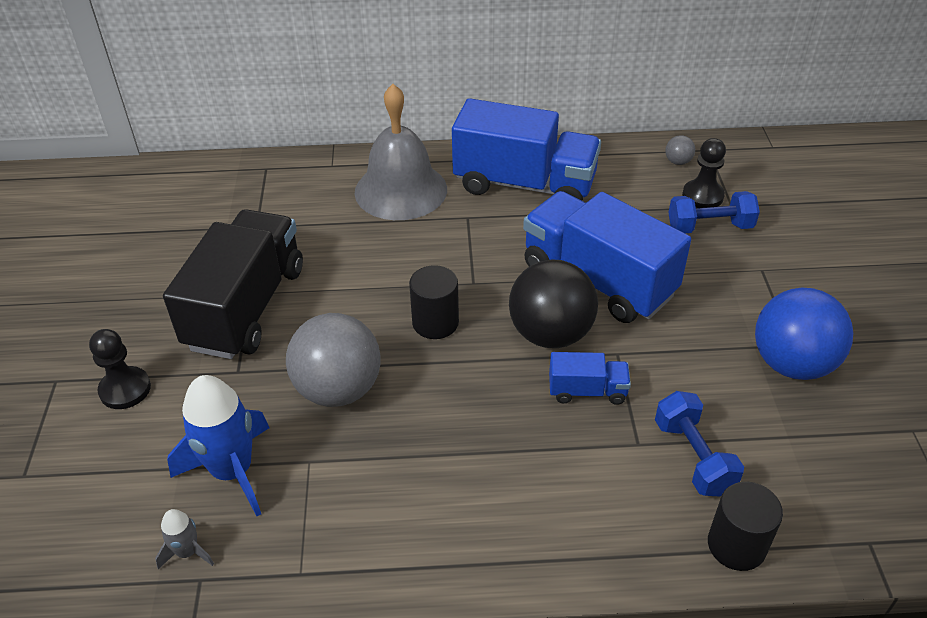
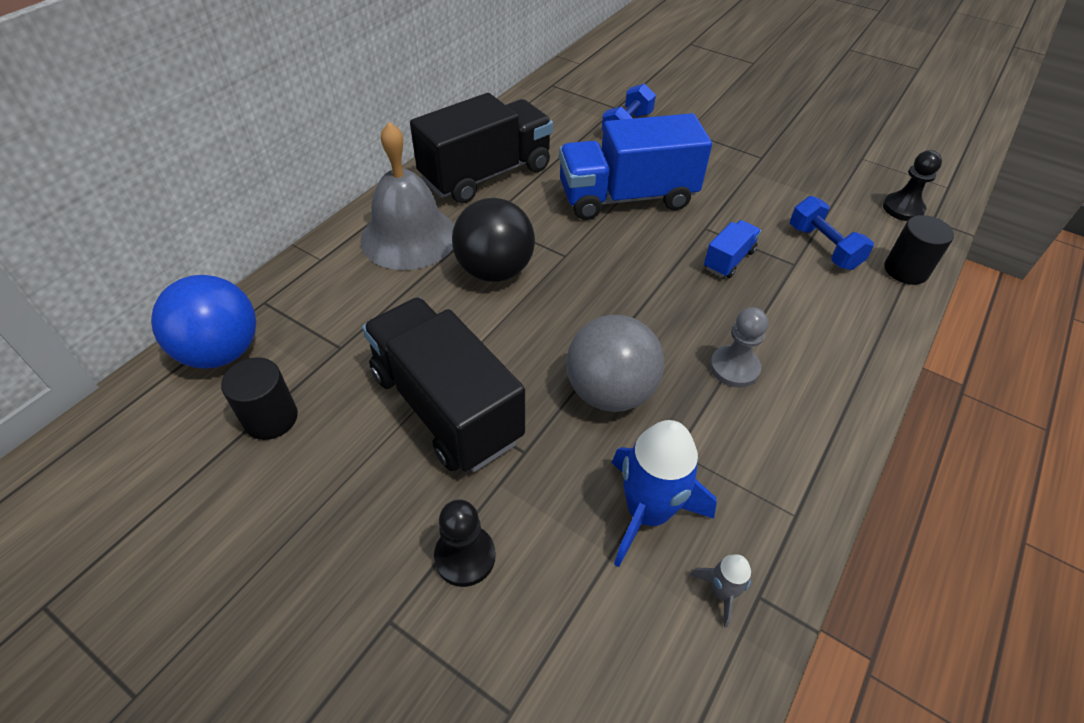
camera: 55 degrees left, 5 degrees up
black cylinder [409,265,459,339] -> black cylinder moved to [221,357,298,440]
blue truck [452,98,601,201] -> black truck [410,93,553,204]
black ball [509,259,598,348] -> black ball moved to [452,198,535,282]
blue dumbbell [655,391,744,497] -> blue dumbbell turned 45 degrees clockwise [790,196,874,270]
grey ball [665,135,695,165] -> none
black pawn [682,138,726,208] -> black pawn moved to [883,150,942,221]
blue ball [755,288,853,380] -> blue ball moved to [151,275,256,369]
none -> grey pawn [710,307,768,388]

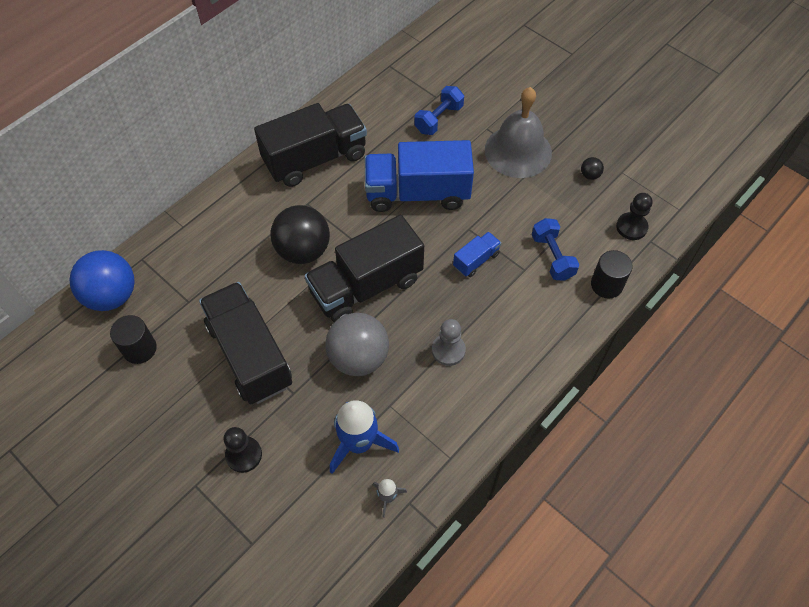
camera: 10 degrees right, 10 degrees up
grey bell [360,122,454,270] -> grey bell moved to [485,87,552,178]
none -> black truck [305,215,424,323]
none -> black ball [581,157,604,180]

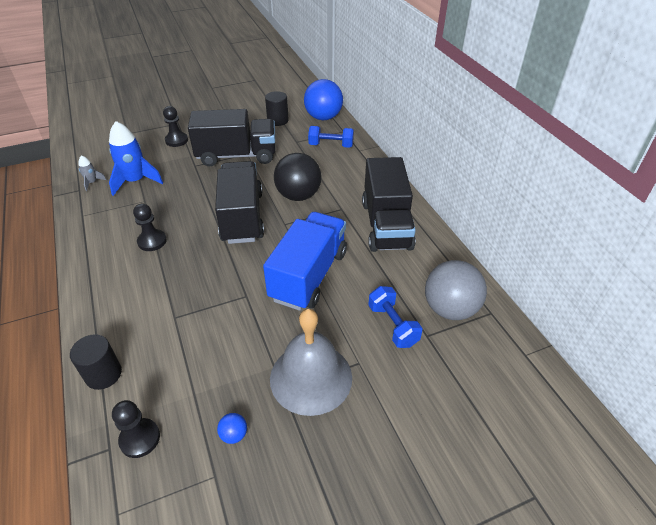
camera: 115 degrees right, 15 degrees down
grey ball [325,313,389,376] -> grey ball moved to [425,260,487,320]
grey pawn [432,319,466,366] -> black pawn [133,204,167,251]
blue truck [453,232,501,277] -> none
blue dumbbell [532,218,580,281] -> blue dumbbell moved to [308,126,354,148]
black ball [581,157,604,180] -> blue ball [217,413,247,444]

